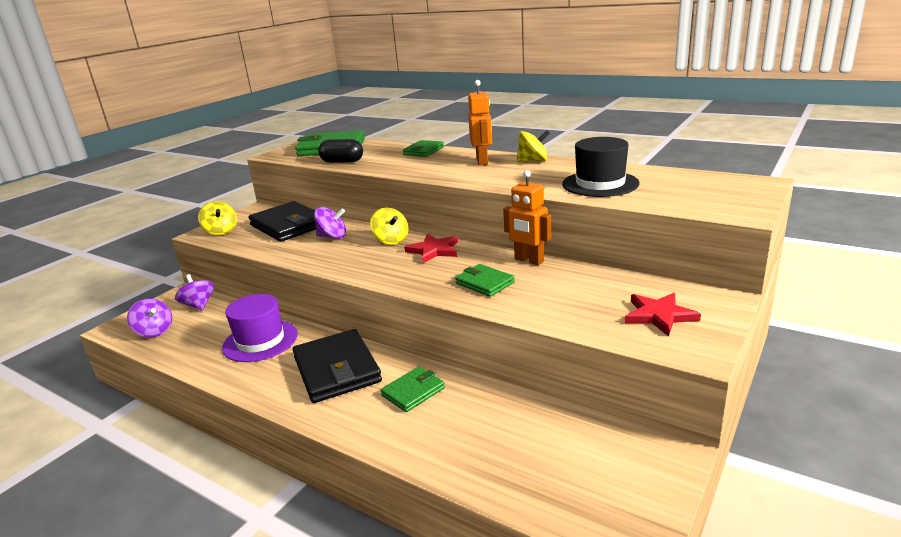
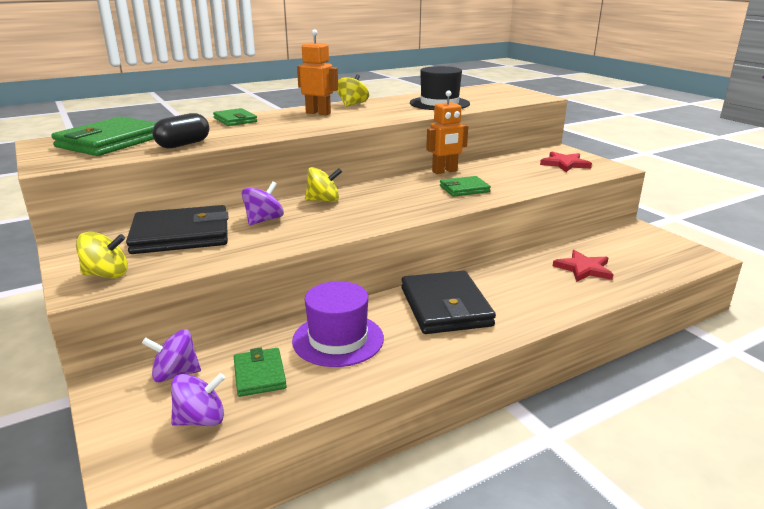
camera: 65 degrees left, 0 degrees up
black wallet [293,329,382,403] -> black wallet turned 75 degrees clockwise [401,270,496,334]
green wallet [381,367,445,412] -> green wallet moved to [234,348,287,397]
red star [404,234,458,263] -> red star moved to [553,250,613,282]

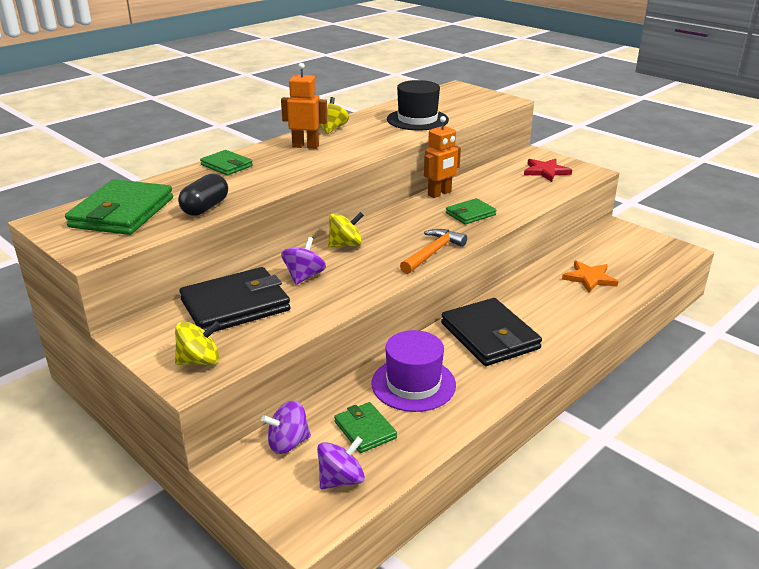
camera: 15 degrees left, 5 degrees up
red star [553,250,613,282] -> orange star [562,260,618,293]
none -> orange hammer [400,229,467,274]

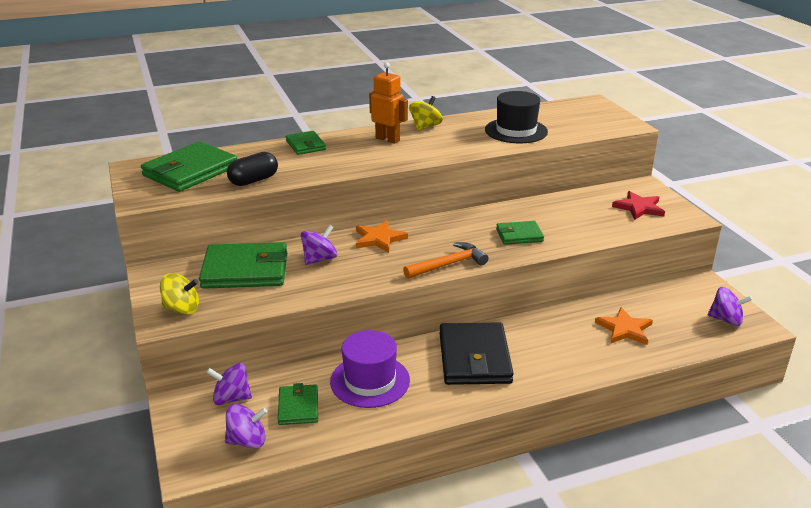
camera: 25 degrees right, 0 degrees up
black wallet [179,267,290,332] -> green wallet [199,242,287,289]
yellow spinning top [328,212,364,247] -> orange star [356,220,408,253]
orange robot [424,116,461,198] -> none
none -> purple spinning top [708,287,753,326]

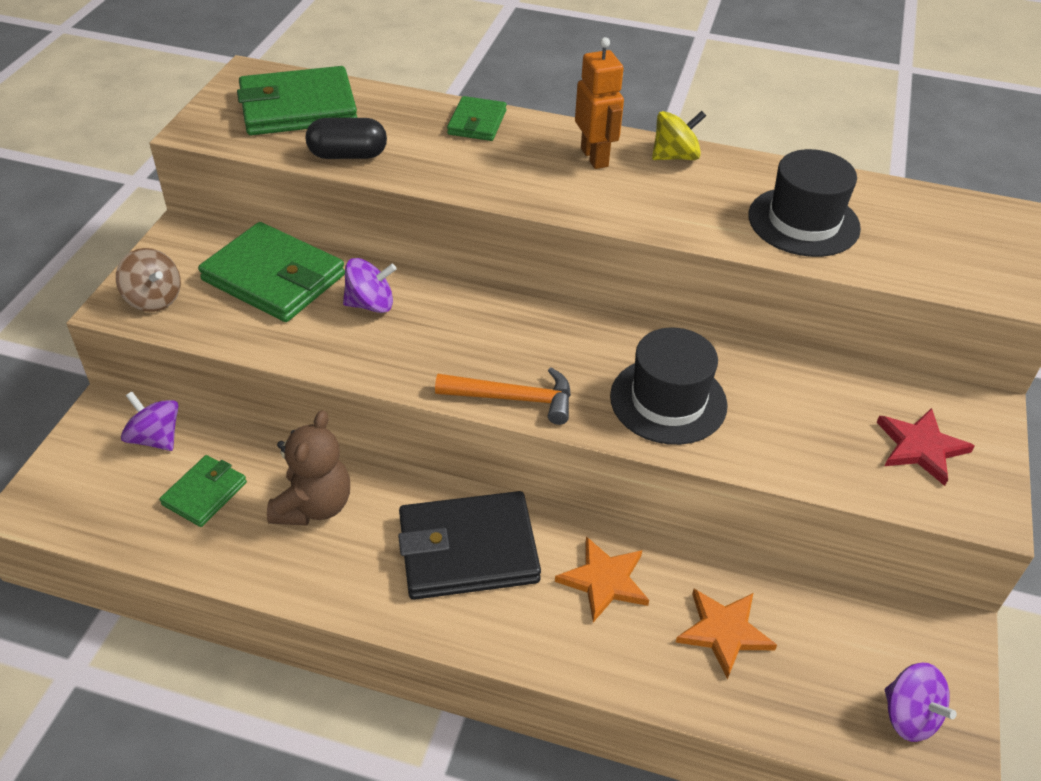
camera: 35 degrees right, 15 degrees up
yellow spinning top [160,273,199,315] -> brown spinning top [116,248,181,312]
purple spinning top [225,404,268,449] -> none
purple hat [330,330,410,408] -> brown teddy bear [267,410,350,526]
orange star [356,220,408,253] -> orange star moved to [555,536,649,622]
black wallet [440,322,514,385] -> black wallet turned 45 degrees clockwise [398,491,541,600]
green wallet [496,221,544,245] -> black hat [610,328,728,445]

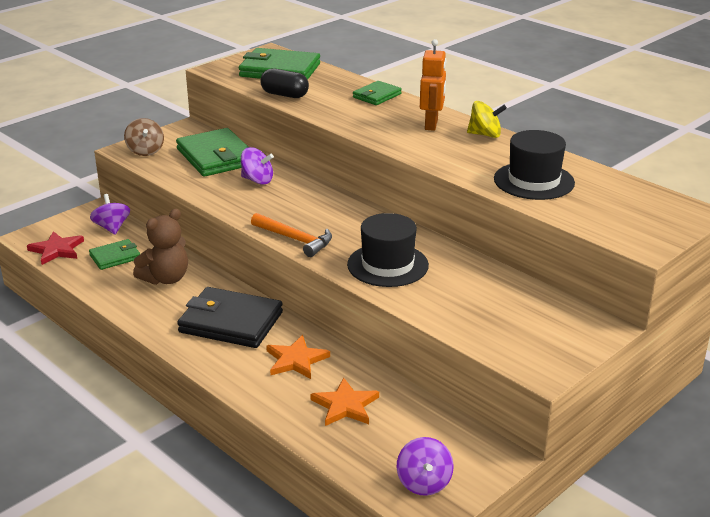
camera: 30 degrees right, 15 degrees down
red star [877,408,975,486] -> red star moved to [27,231,84,265]

